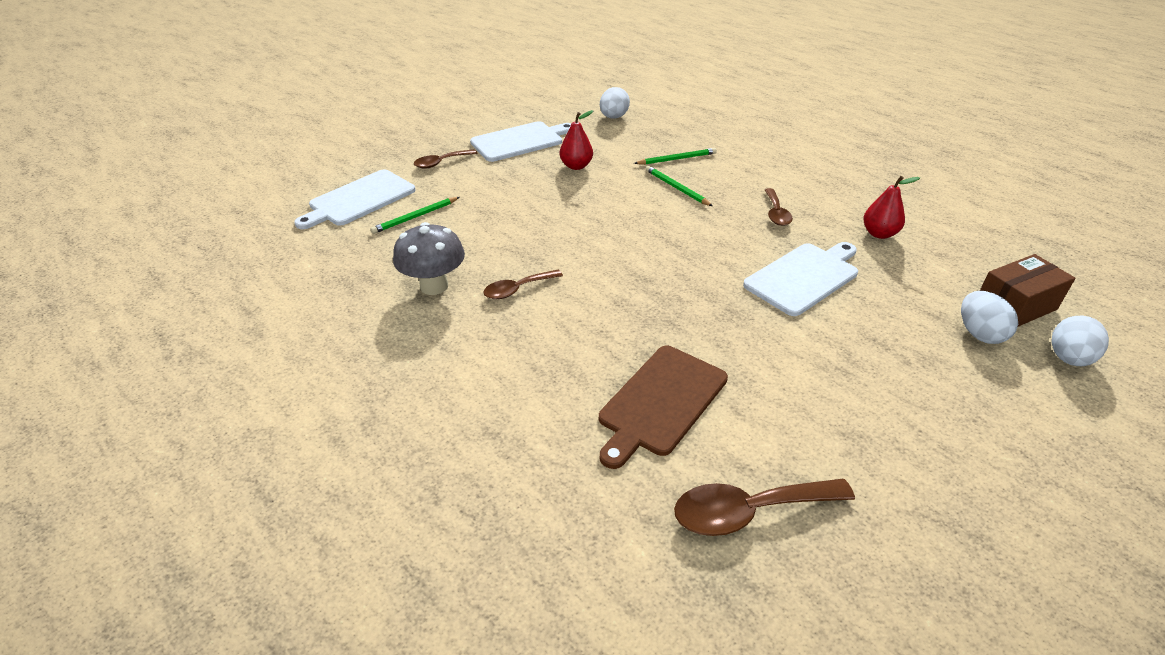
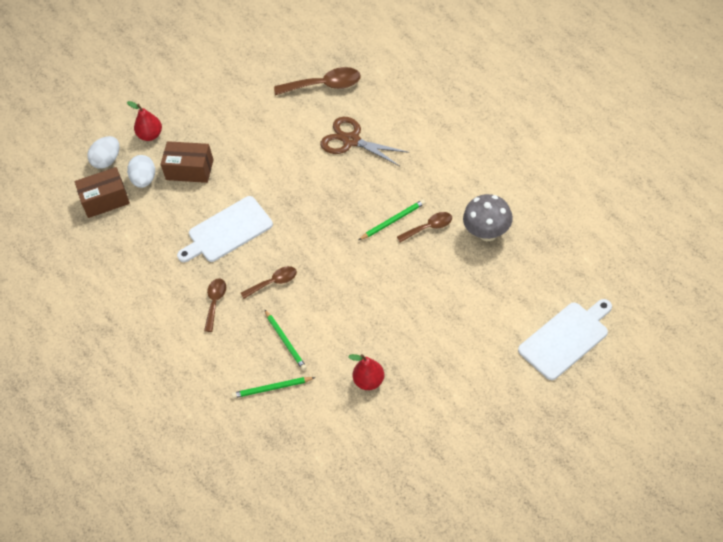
camera: 165 degrees left, 15 degrees up
green pencil [370,197,460,234] -> green pencil moved to [359,199,425,240]
brown spoon [413,149,477,169] -> brown spoon moved to [241,266,297,299]
white cutting board [470,121,572,162] -> none
brown cutting board [599,346,728,469] -> brown scissors [320,117,409,166]
white egg [600,87,630,119] -> none
red pear [863,176,920,239] -> red pear moved to [127,101,162,141]
none -> brown box [161,141,214,183]

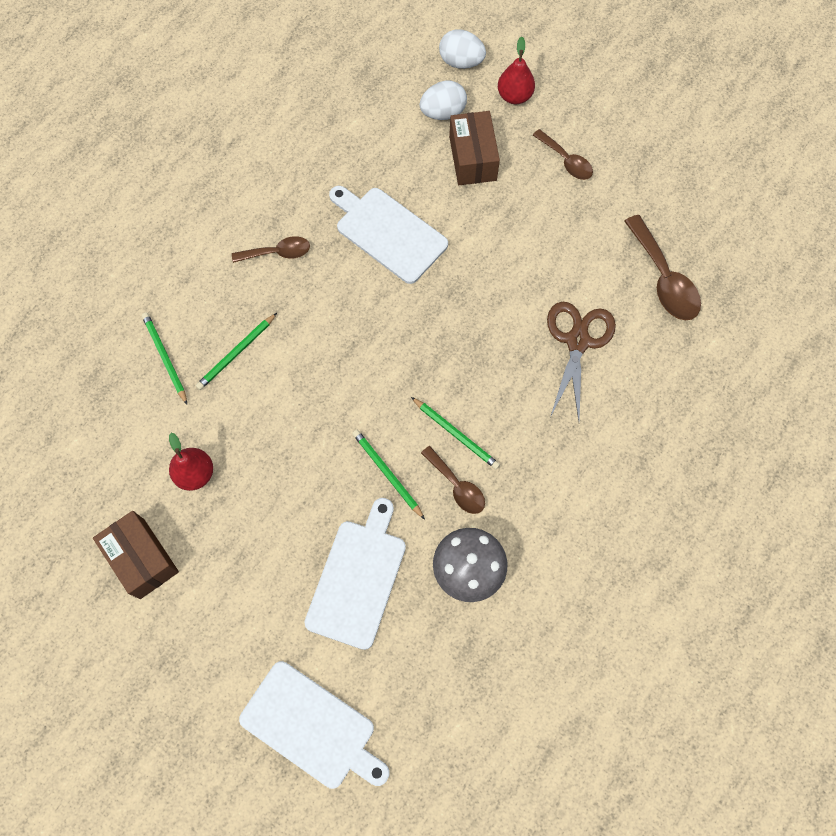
camera: 65 degrees right, 15 degrees up
brown box [75,167,130,218] -> brown box moved to [93,511,179,599]
brown spoon [241,266,297,299] -> brown spoon moved to [533,129,593,180]
none -> white cutting board [304,498,406,650]
none -> green pencil [352,430,425,520]

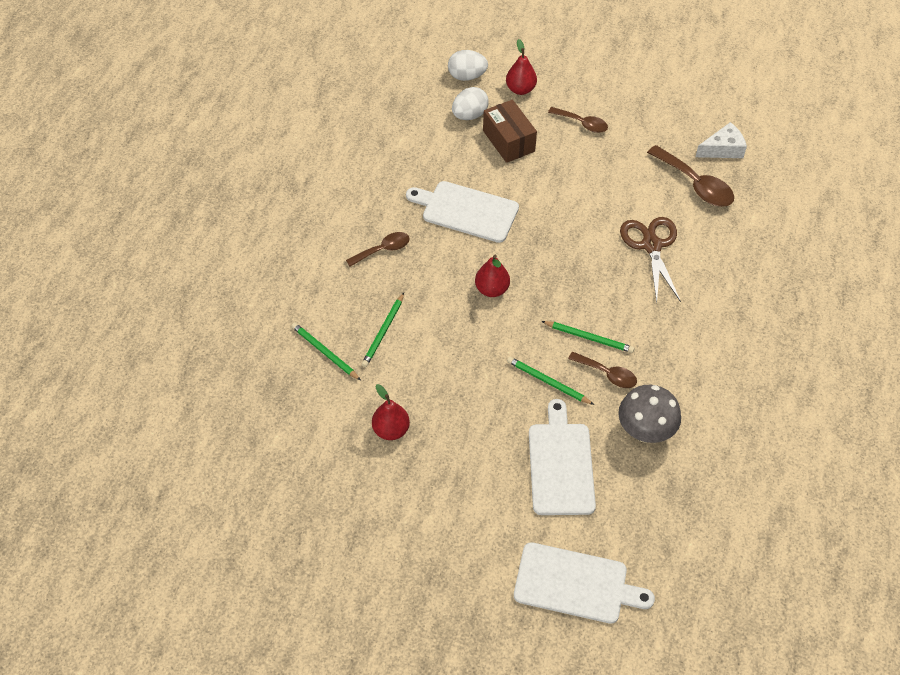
camera: 20 degrees left, 15 degrees down
brown box [93,511,179,599] -> none
none -> red pear [475,255,510,297]
none -> white cheese [695,122,747,158]

